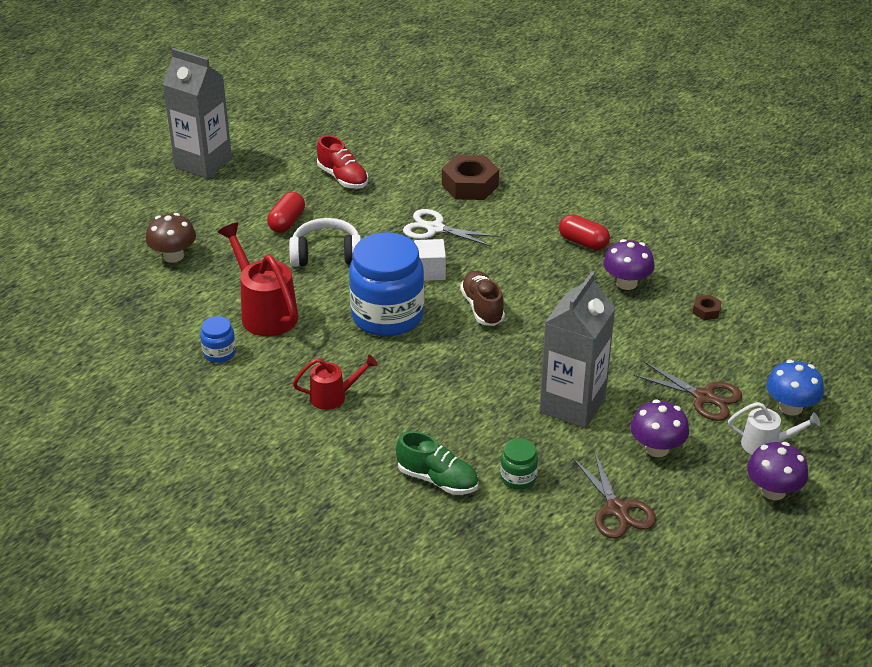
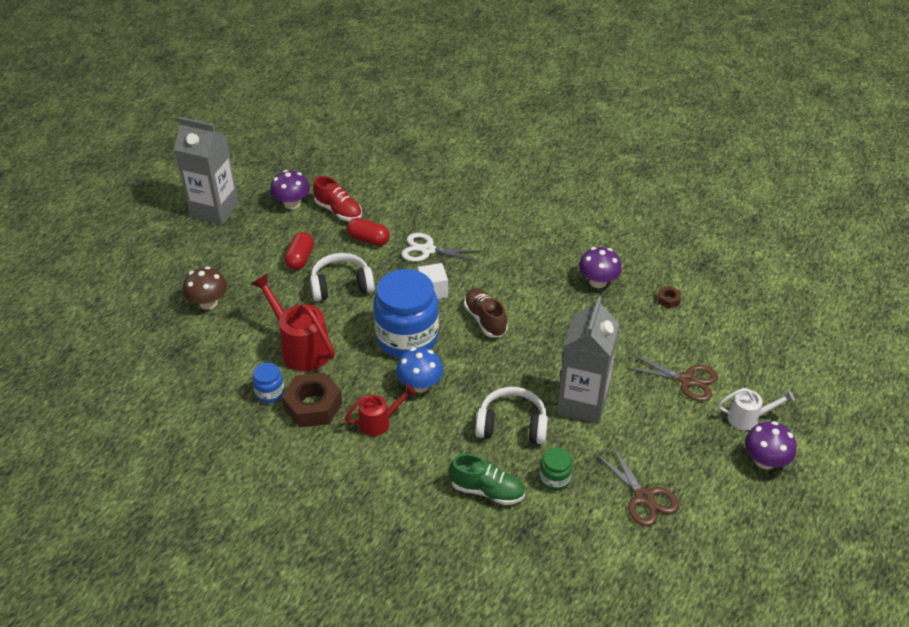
camera: 10 degrees left, 5 degrees up
brown nut [442,155,499,200] -> brown nut moved to [282,372,342,427]
red capsule [559,214,610,250] -> red capsule moved to [347,218,390,246]
purple mushroom [631,399,689,457] -> purple mushroom moved to [270,170,310,209]
blue mushroom [766,360,824,416] -> blue mushroom moved to [396,347,443,393]
none -> white headphones [475,387,548,444]

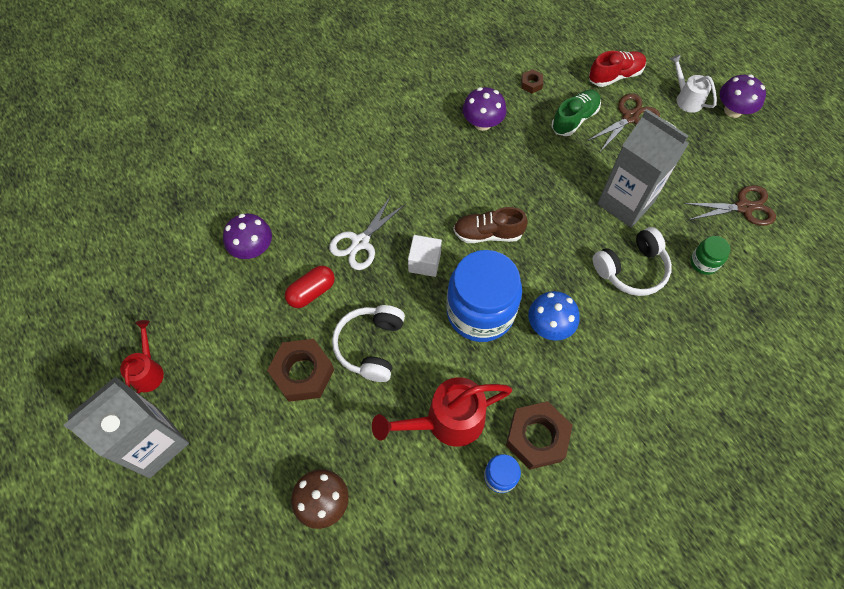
camera: 65 degrees left, 20 degrees up
purple mushroom [270,170,310,209] -> purple mushroom moved to [223,214,272,259]
red capsule [285,232,314,270] -> brown nut [267,339,334,402]
red shoe [313,176,362,221] -> red shoe moved to [589,51,646,87]
red watering can [345,384,416,436] -> red watering can moved to [120,320,164,394]
green shoe [449,454,525,505] -> green shoe moved to [552,90,601,136]
white headphones [475,387,548,444] -> white headphones turned 150 degrees counterclockwise [593,227,672,296]
white watering can [718,388,795,430] -> white watering can turned 60 degrees counterclockwise [670,54,717,113]

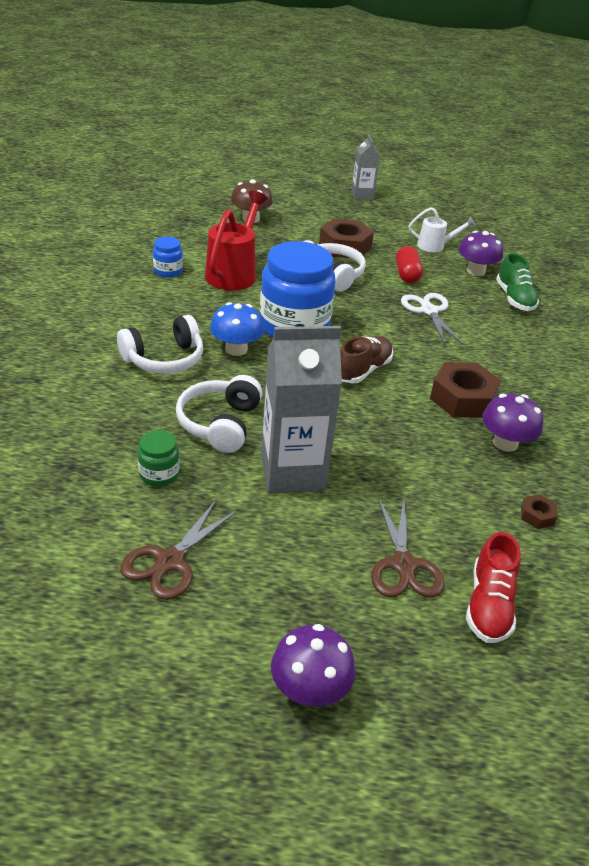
camera: 125 degrees right, 25 degrees down
grey carton [64,376,189,478] -> grey carton [351,134,380,200], size x0.56
red watering can [120,320,164,394] -> none
white cube [408,235,442,277] -> none
brown nut [506,401,573,470] -> brown nut moved to [430,362,501,418]
green shoe [552,90,601,136] -> green shoe moved to [496,253,539,311]
white watering can [670,54,717,113] -> white watering can moved to [409,207,475,252]
none -> white headphones [117,315,203,373]

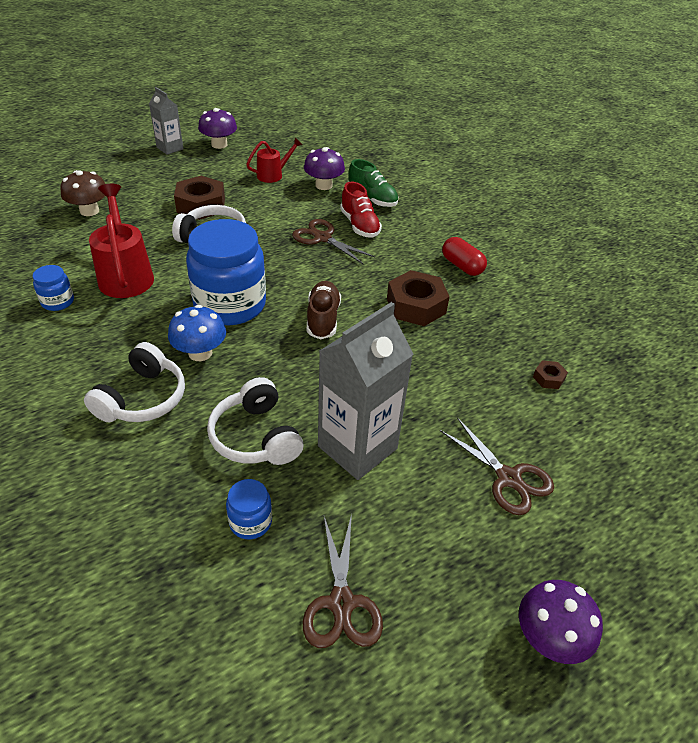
camera: 35 degrees left, 5 degrees up
green jar [138,430,180,487] -> blue jar [226,479,272,539]
red capsule [396,246,423,283] -> red capsule moved to [442,237,487,276]
white scissors [401,293,464,345] -> brown scissors [292,219,375,264]
white watering can [409,207,475,252] -> red watering can [246,138,302,183]
red shoe [466,532,521,643] -> red shoe moved to [340,182,382,238]
purple mushroom [482,394,543,452] -> purple mushroom moved to [198,108,237,149]

